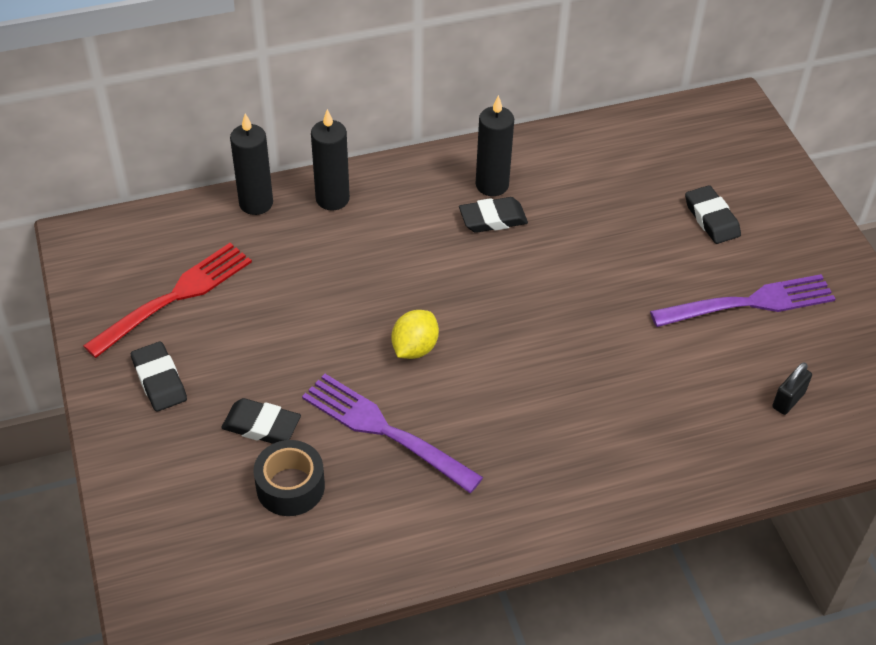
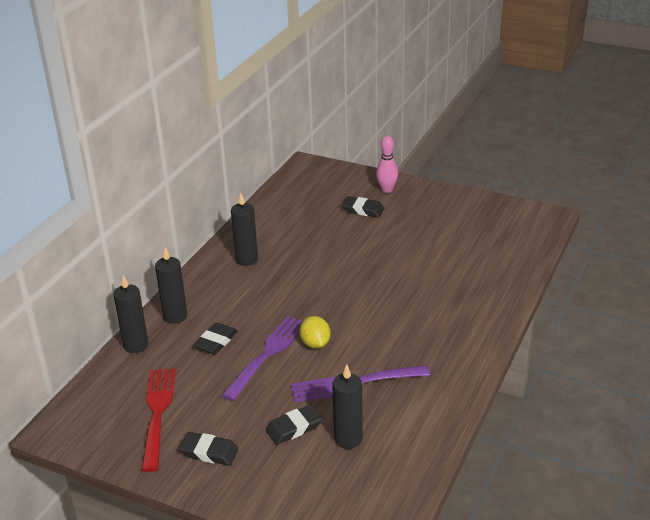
camera: 45 degrees left, 15 degrees down
black tape [254,440,325,516] -> black candle [332,365,363,449]
black eraser [459,197,528,233] -> black eraser moved to [193,323,238,354]
purple fork [650,274,836,327] -> purple fork moved to [221,316,302,401]
black padlock [772,362,812,415] -> none
none -> pink bowling pin [376,136,398,193]

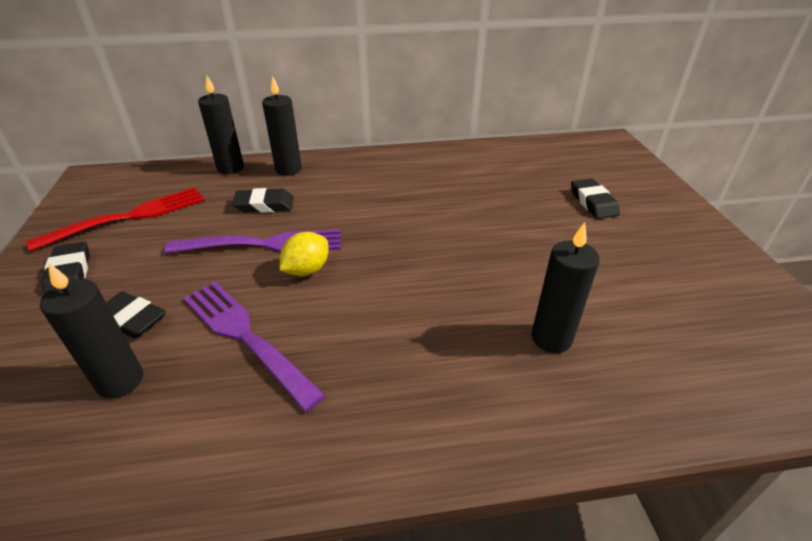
camera: 55 degrees right, 5 degrees up
black candle [231,193,258,266] -> black candle moved to [531,222,600,353]
pink bowling pin [376,136,398,193] -> none

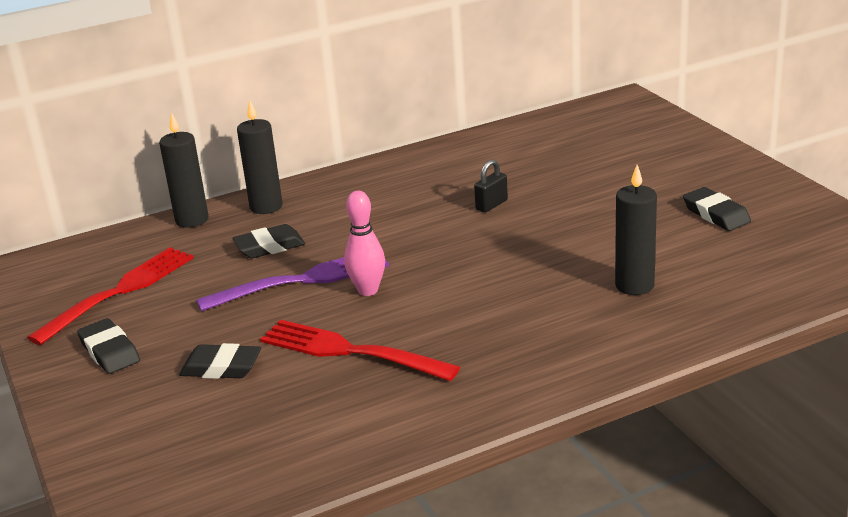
camera: 15 degrees left, 10 degrees down
black candle [40,262,143,398] -> none
purple fork [183,281,326,412] -> red fork [260,320,460,381]
yellow lemon [279,232,329,276] -> pink bowling pin [344,191,385,296]
black eraser [571,178,620,219] -> black eraser moved to [683,187,751,231]
none -> black padlock [474,160,508,213]

